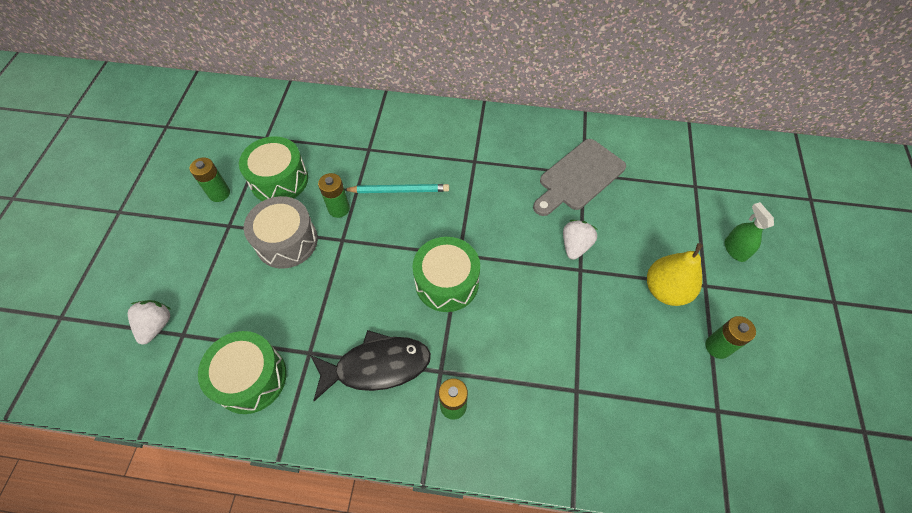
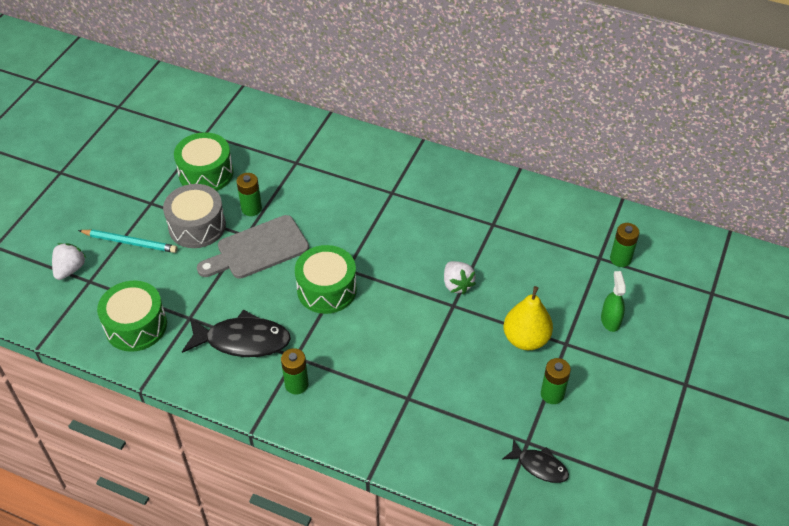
camera: 15 degrees right, 10 degrees down
green battery [190,158,230,202] -> green battery moved to [610,223,639,267]
turquoise pencil [344,184,449,193] -> turquoise pencil moved to [78,229,178,253]
grey cutting board [533,139,626,216] -> grey cutting board moved to [197,215,309,279]
white strawberry [563,220,598,260] -> white strawberry turned 120 degrees clockwise [444,261,476,294]
none -> black fish [502,439,569,483]

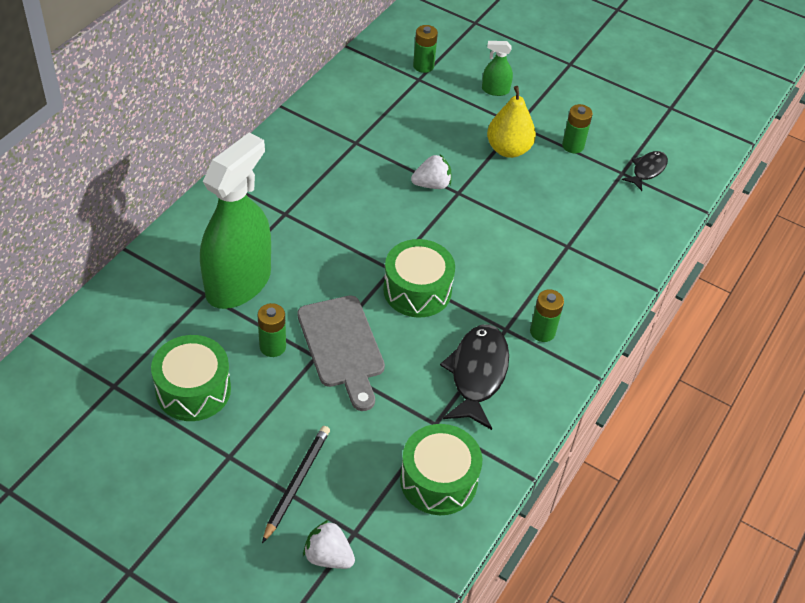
camera: 85 degrees left, 0 degrees up
turquoise pencil [78,229,178,253] -> black pencil [262,426,330,543]
grey drum [163,184,226,248] -> none
none -> green spray bottle [200,133,271,309]

